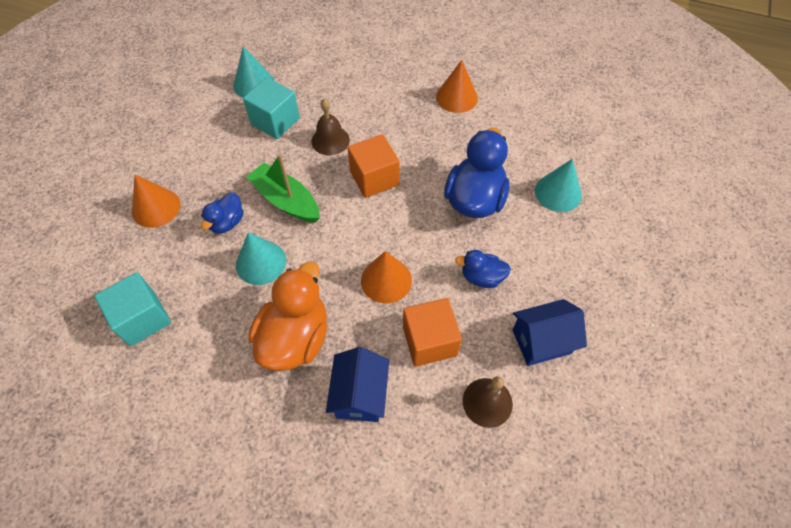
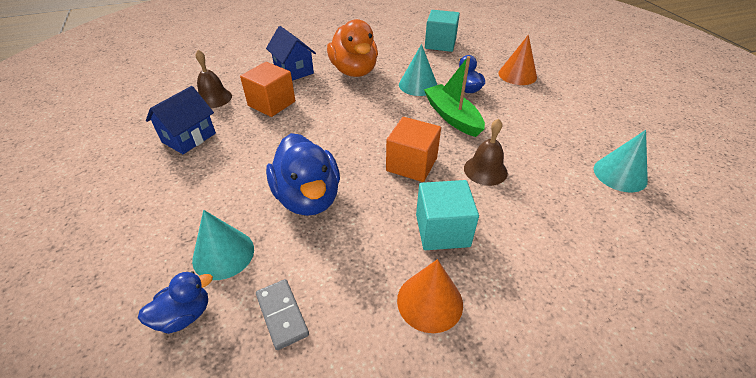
camera: 140 degrees right, 15 degrees down
turquoise cube [243,77,300,139] -> turquoise cube moved to [416,180,479,250]
green boat [246,154,320,222] -> green boat turned 120 degrees counterclockwise [424,56,485,137]
orange cone [361,251,412,303] -> none
blue duck [455,250,511,288] -> blue duck moved to [138,271,213,334]
none -> grey domino [256,279,309,350]

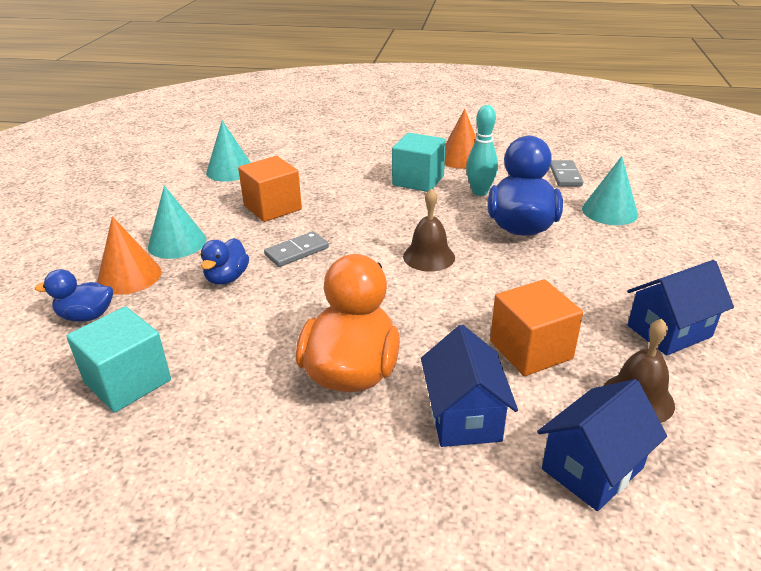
camera: 150 degrees left, 10 degrees down
blue duck [138,271,213,334] -> blue duck moved to [35,269,113,322]
orange cube [386,117,441,182] -> orange cube moved to [238,156,302,222]
turquoise cone [399,44,437,96] -> turquoise cone moved to [148,186,207,259]
green boat [424,56,485,137] -> grey domino [264,231,329,267]
brown bell [464,119,508,186] -> brown bell moved to [403,188,455,272]
none -> turquoise bowling pin [466,105,498,196]
none -> blue house [537,379,667,511]

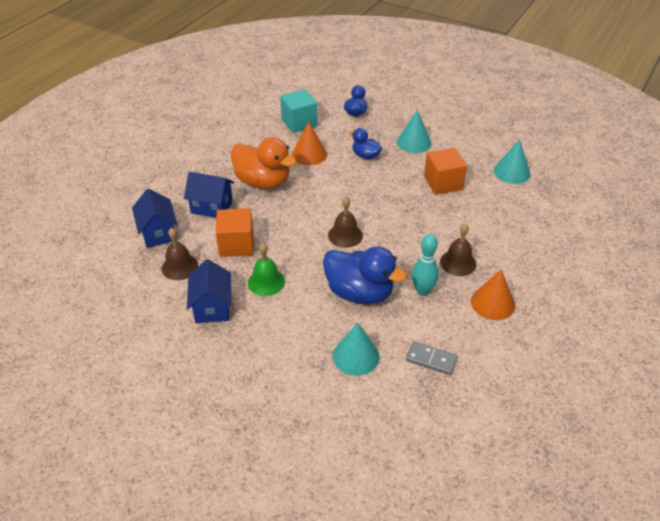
camera: 110 degrees right, 10 degrees up
orange cone [97,216,162,295] -> orange cone moved to [292,122,327,166]
grey domino [264,231,329,267] -> none
turquoise cube [392,133,446,192] -> brown bell [440,224,476,276]
none -> green bell [248,243,285,296]

